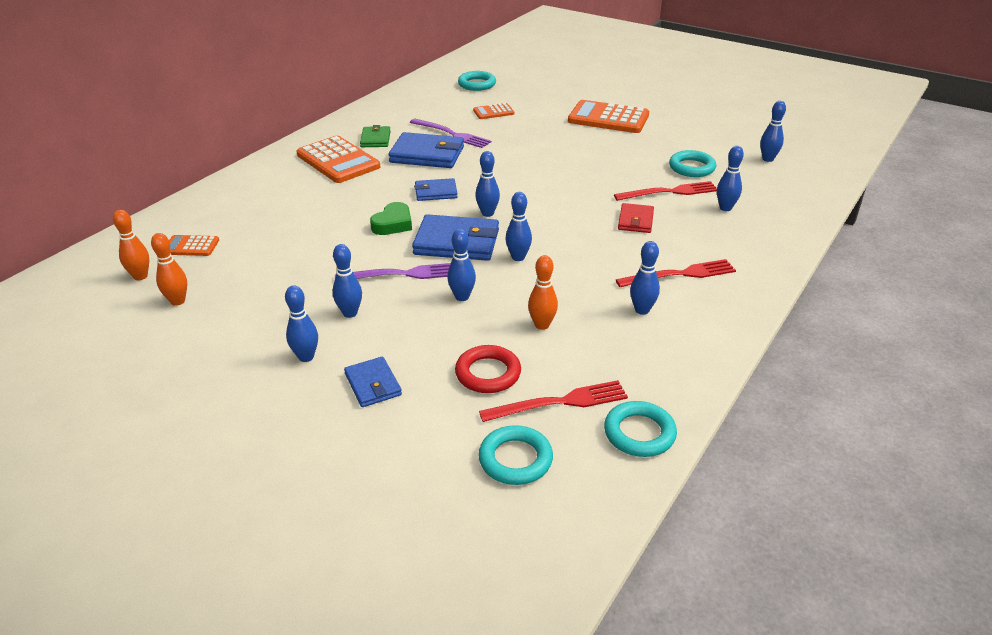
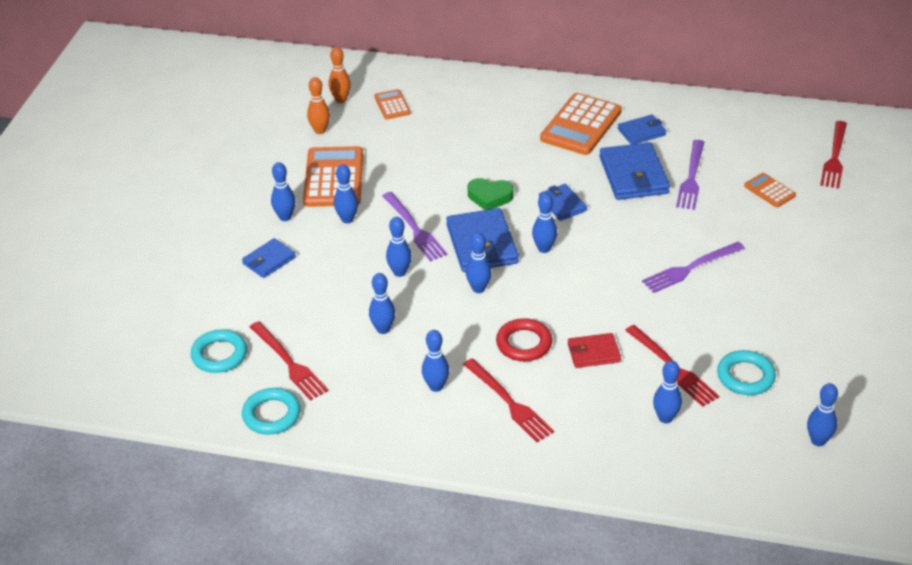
camera: 70 degrees right, 5 degrees up
green wallet [360,125,391,147] -> blue wallet [618,115,666,144]
red ring [455,345,521,393] -> red ring moved to [496,318,552,361]
turquoise ring [458,71,496,91] -> red fork [820,121,847,189]
orange bowling pin [528,255,558,330] -> blue bowling pin [369,273,395,334]
orange calculator [568,100,649,133] -> orange calculator moved to [303,146,363,207]
none -> purple fork [642,242,745,293]

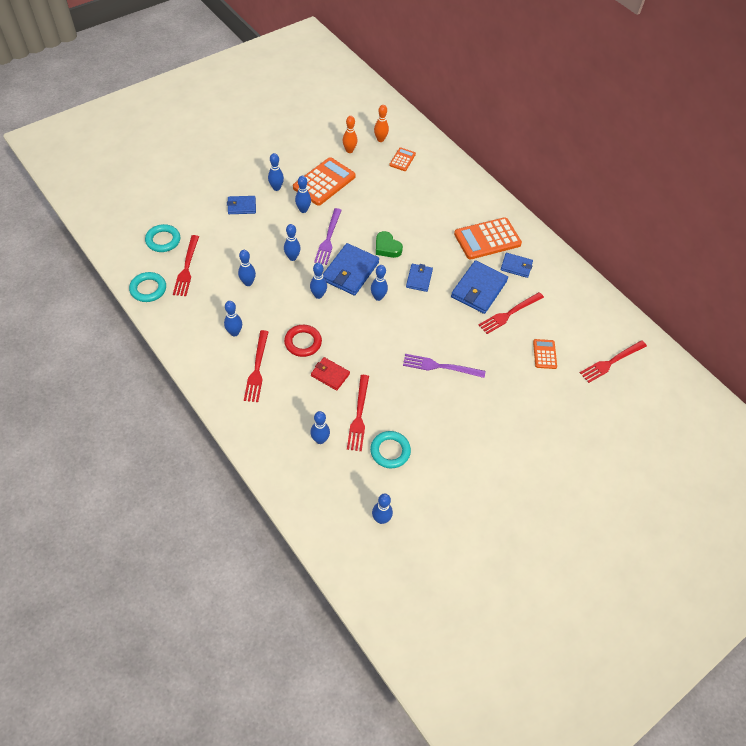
camera: 35 degrees right, 15 degrees up
purple fork [676,140,704,210] -> red fork [479,292,544,334]

